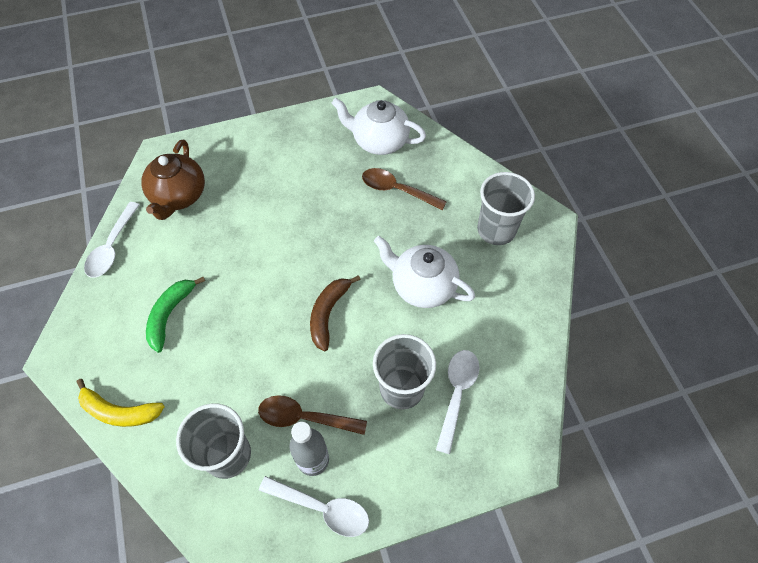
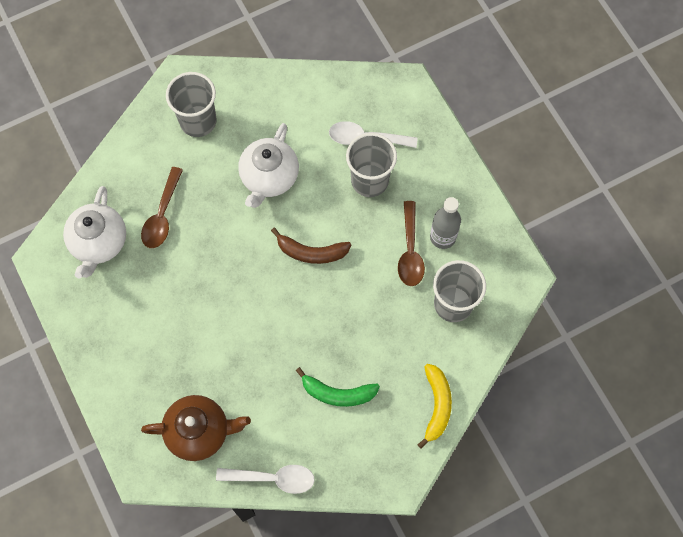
camera: 100 degrees left, 10 degrees up
white spoon [259,476,369,537] -> none

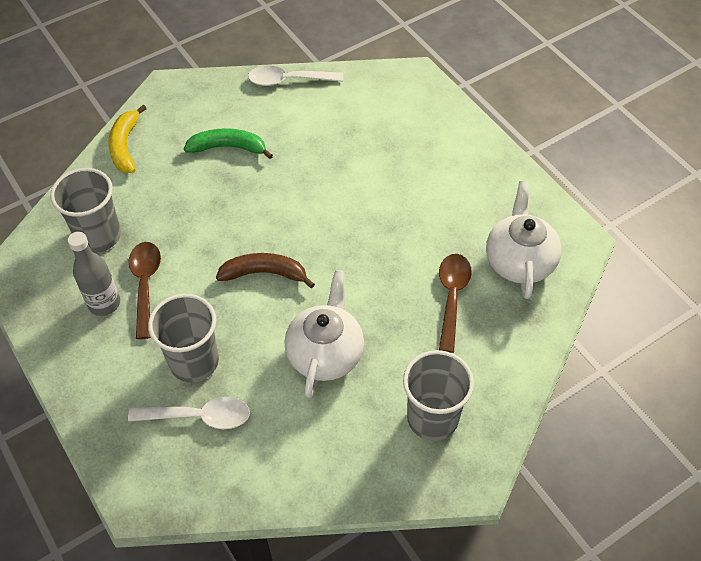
camera: 175 degrees right, 15 degrees down
brown teapot [141,395,251,461] -> none

